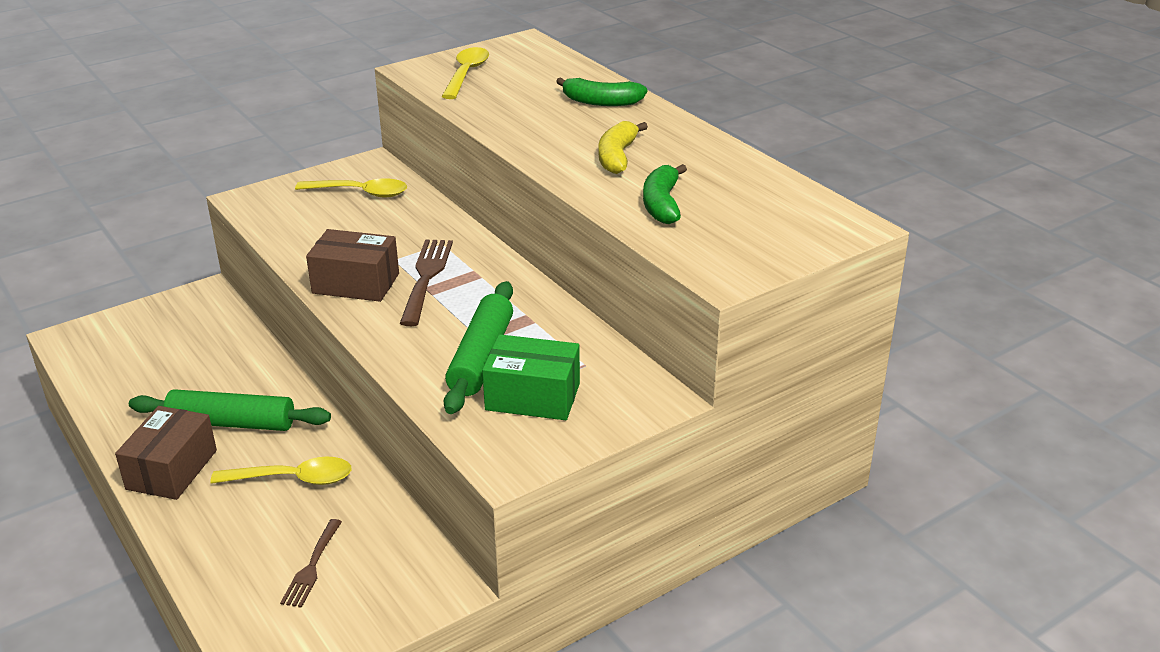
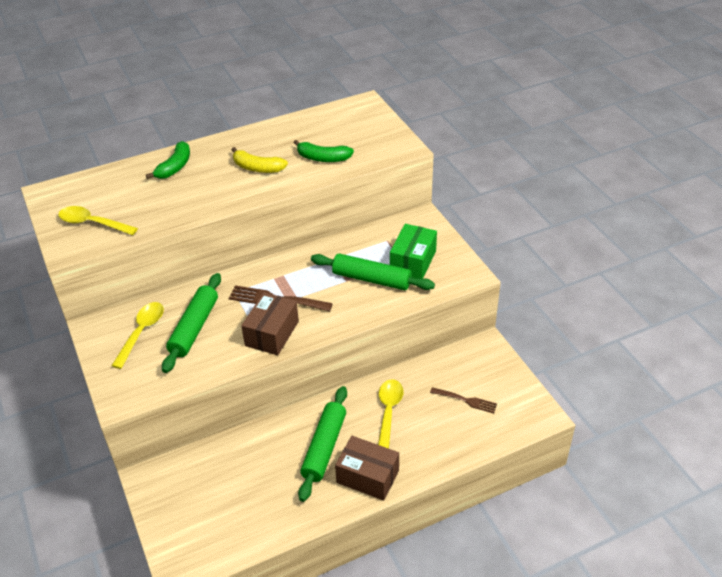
camera: 80 degrees left, 10 degrees up
none -> green rolling pin [162,273,221,373]

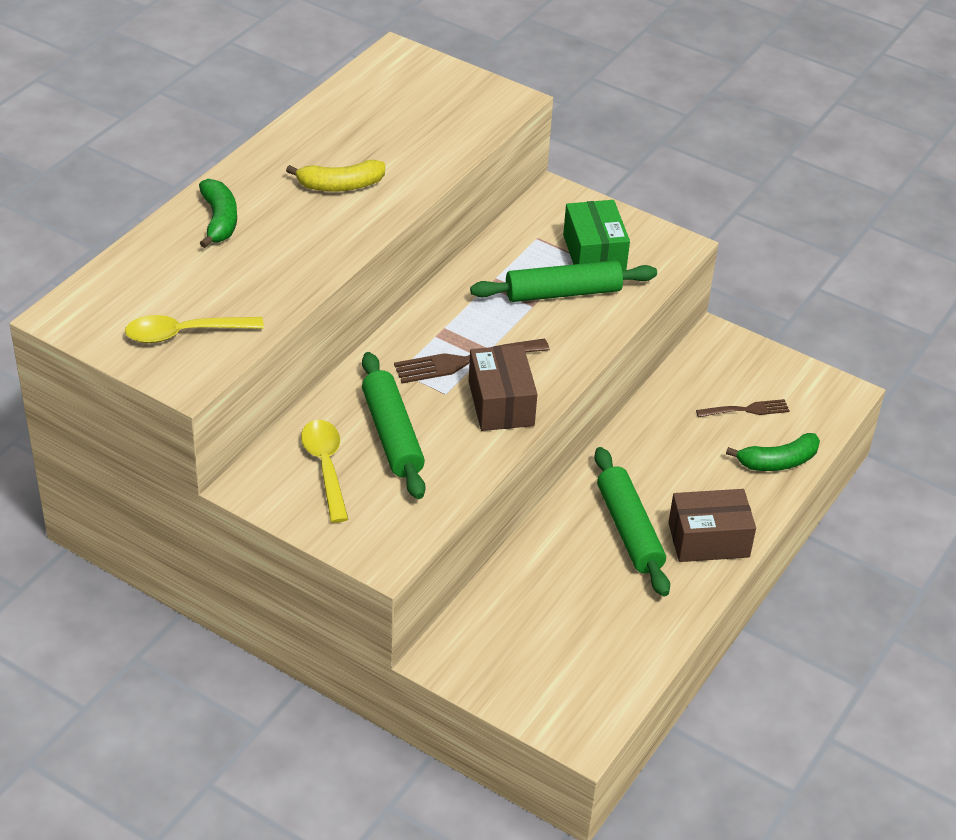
camera: 35 degrees left, 0 degrees up
green banana [293,140,354,162] -> green banana moved to [726,433,820,471]
yellow spoon [378,379,403,449] -> none

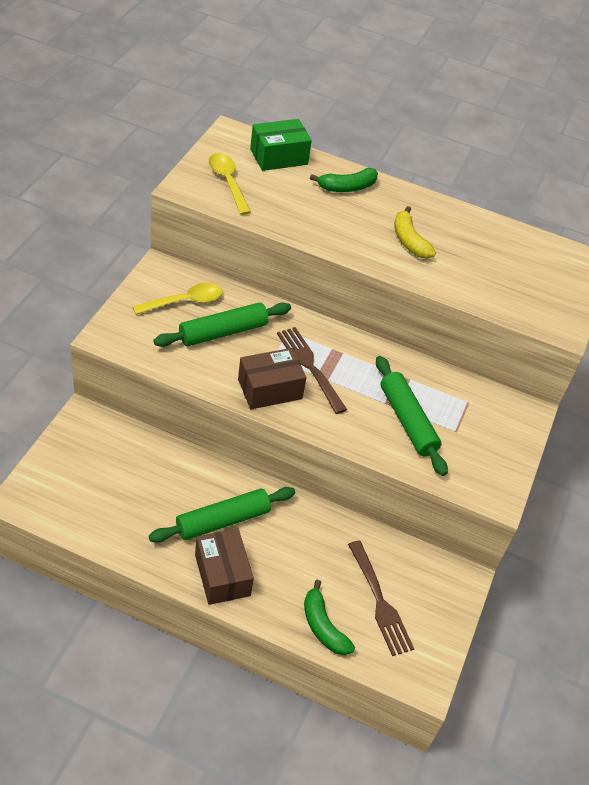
camera: 75 degrees right, 5 degrees up
green box [563,200,630,271] -> green box moved to [250,119,312,171]
brown fork [696,399,790,417] -> brown fork [348,540,414,656], size x1.58

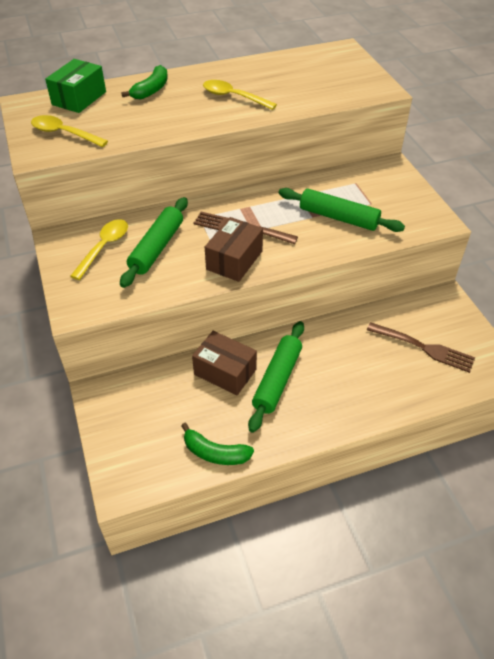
camera: 35 degrees left, 0 degrees up
brown box [195,528,254,605] -> brown box moved to [192,331,257,395]
green banana [304,580,355,655] -> green banana moved to [181,423,254,465]
yellow banana [394,206,436,259] -> yellow spoon [203,80,277,110]

